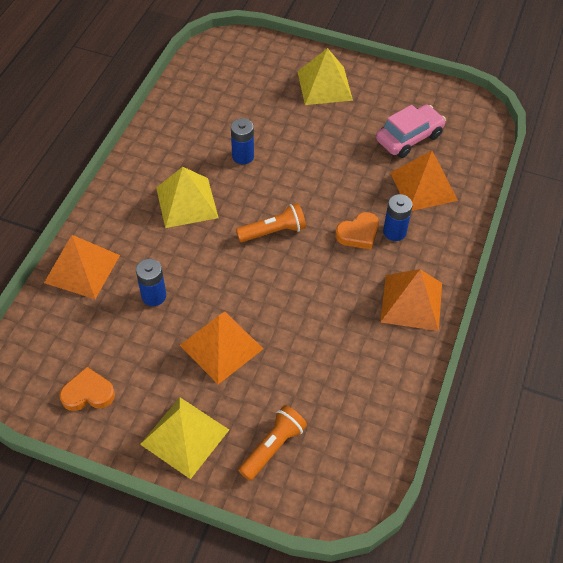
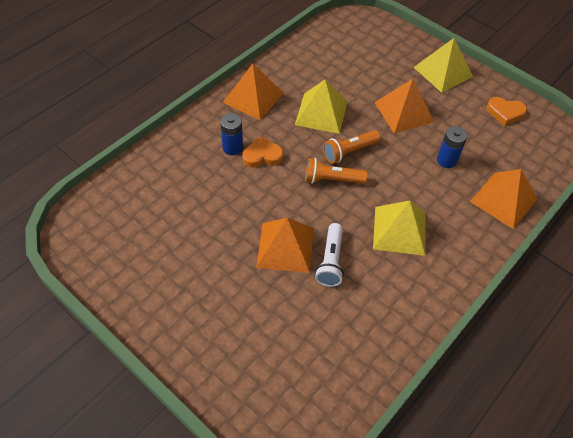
camera: 160 degrees left, 0 degrees up
blue battery [231,118,254,164] -> white flashlight [315,223,344,287]
orange flashlight [238,405,307,481] -> orange flashlight moved to [323,130,381,164]
yellow pyramid [297,48,353,105] -> yellow pyramid moved to [295,79,347,134]
pink car [376,104,446,158] -> none
orange pyramid [390,151,458,211] -> orange pyramid moved to [256,218,314,273]

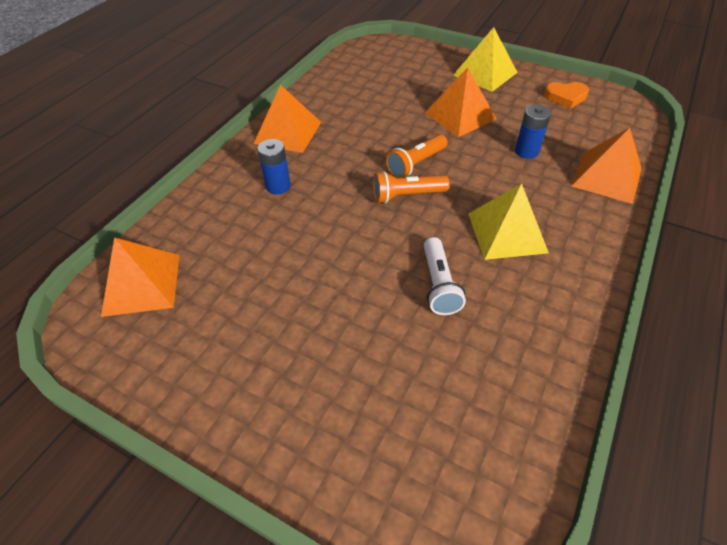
camera: 10 degrees left, 5 degrees down
orange heart [242,136,283,168] -> none
orange pyramid [256,218,314,273] -> orange pyramid moved to [101,237,180,317]
yellow pyramid [295,79,347,134] -> none

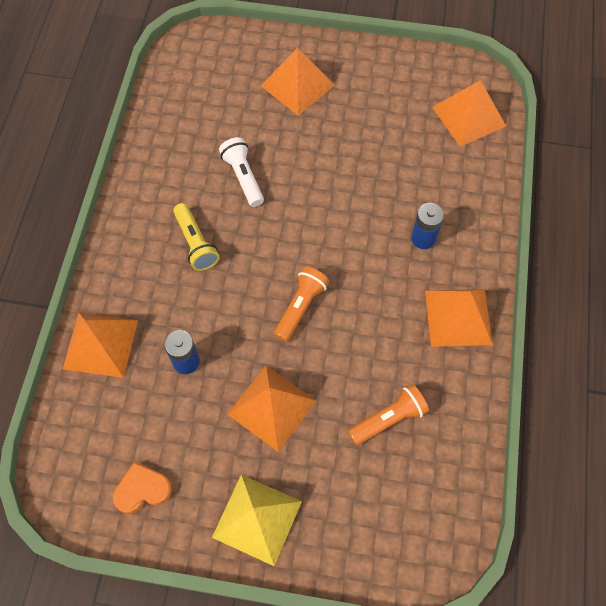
camera: 160 degrees right, 15 degrees up
orange flashlight [373,171,450,203] -> orange flashlight moved to [348,384,429,445]
yellow pyramid [468,183,549,260] -> yellow flashlight [173,203,219,271]
none -> orange pyramid [261,48,335,116]

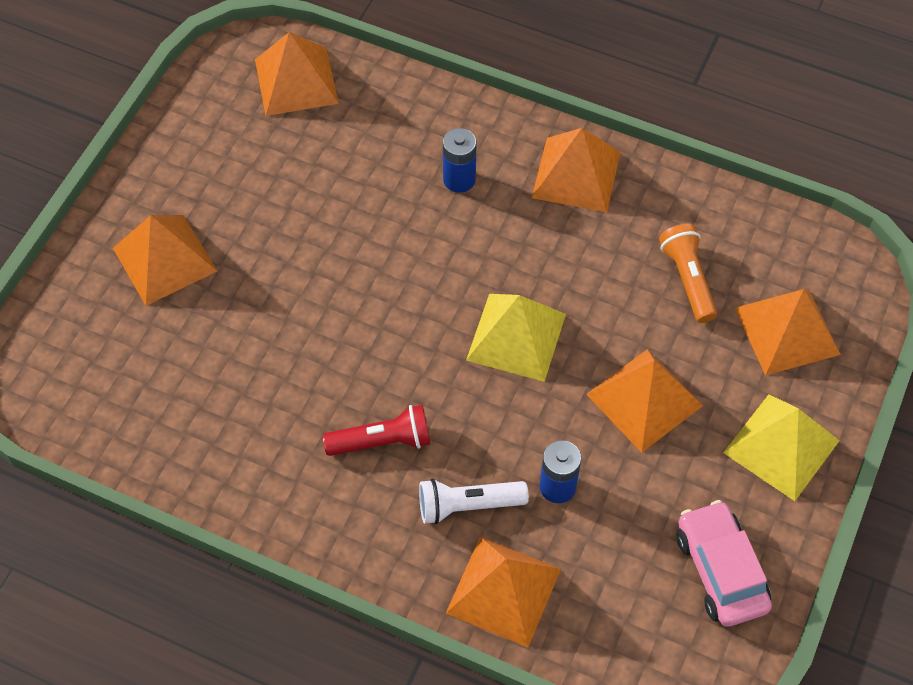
camera: 75 degrees left, 5 degrees down
orange heart [113,462,172,514] -> pink car [677,500,772,627]
yellow flashlight [173,203,219,271] -> red flashlight [323,405,430,456]
white flashlight [219,137,264,207] -> white flashlight moved to [419,479,529,524]
orange flashlight [274,267,329,342] -> yellow pyramid [466,294,566,382]
none -> orange pyramid [735,288,841,376]

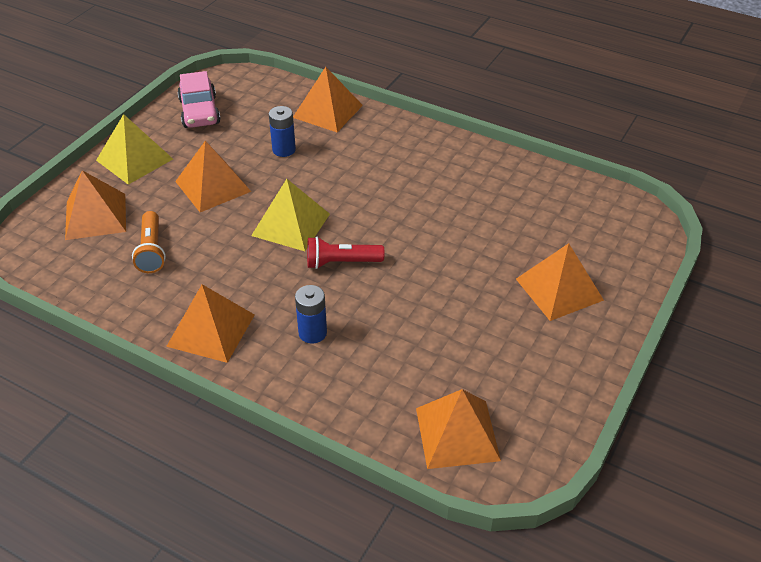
camera: 175 degrees left, 15 degrees down
red flashlight [323,405,430,456] -> red flashlight moved to [307,237,384,269]
white flashlight [419,479,529,524] -> none

